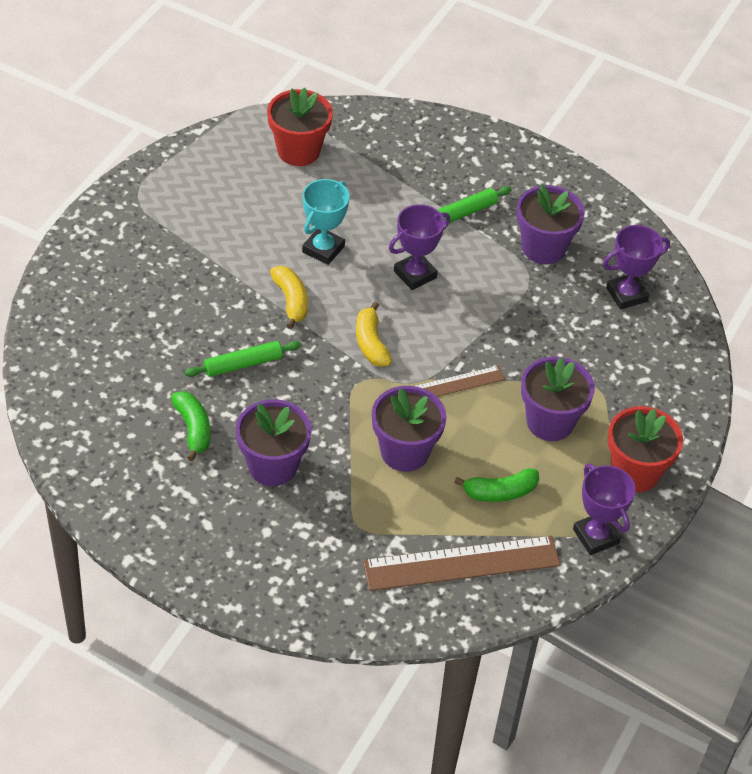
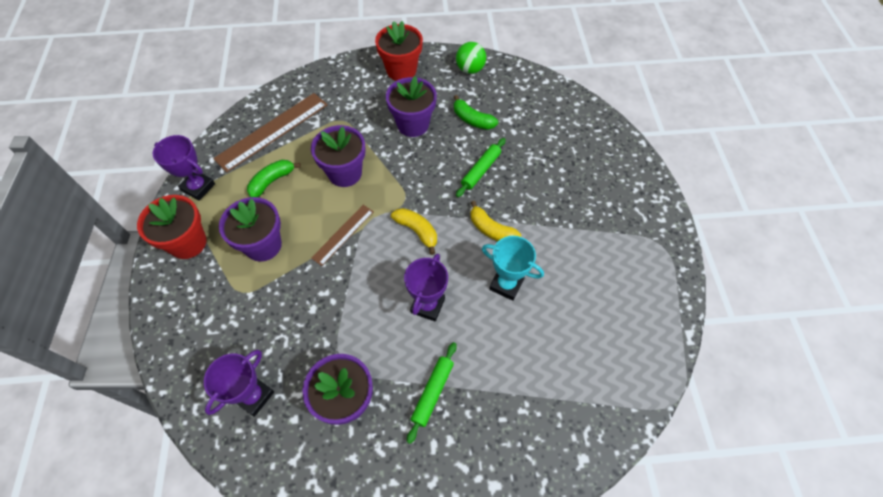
camera: 150 degrees right, 10 degrees up
red flower pot [267,88,333,166] -> red flower pot moved to [375,21,423,81]
turquoise trophy [302,179,349,265] -> turquoise trophy turned 60 degrees counterclockwise [482,236,544,301]
none -> green ball [456,42,486,74]

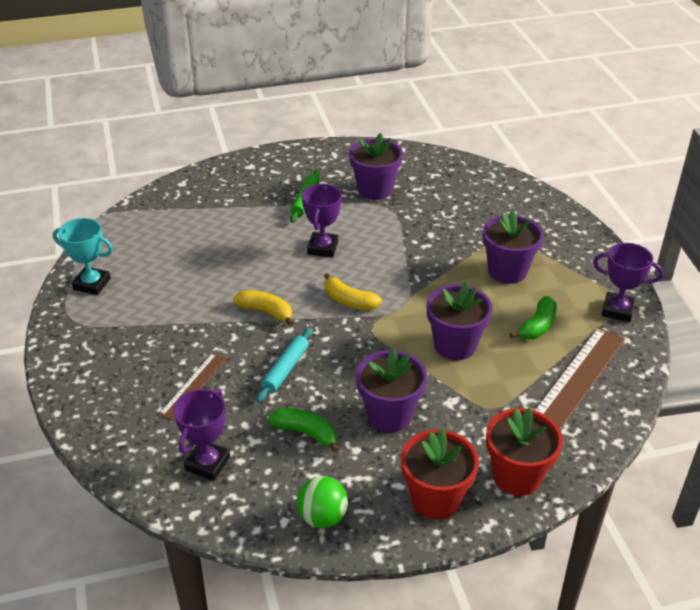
camera: 170 degrees right, 20 degrees down
red flower pot [137,195,207,259] -> red flower pot moved to [486,408,563,496]
purple trophy [204,350,274,417] -> purple trophy moved to [173,389,230,481]
brown ruler [311,205,374,266] -> brown ruler moved to [159,353,227,421]
green rolling pin [456,138,506,197] -> turquoise rolling pin [256,328,312,402]
turquoise trophy [482,236,544,301] -> turquoise trophy moved to [53,218,113,295]

